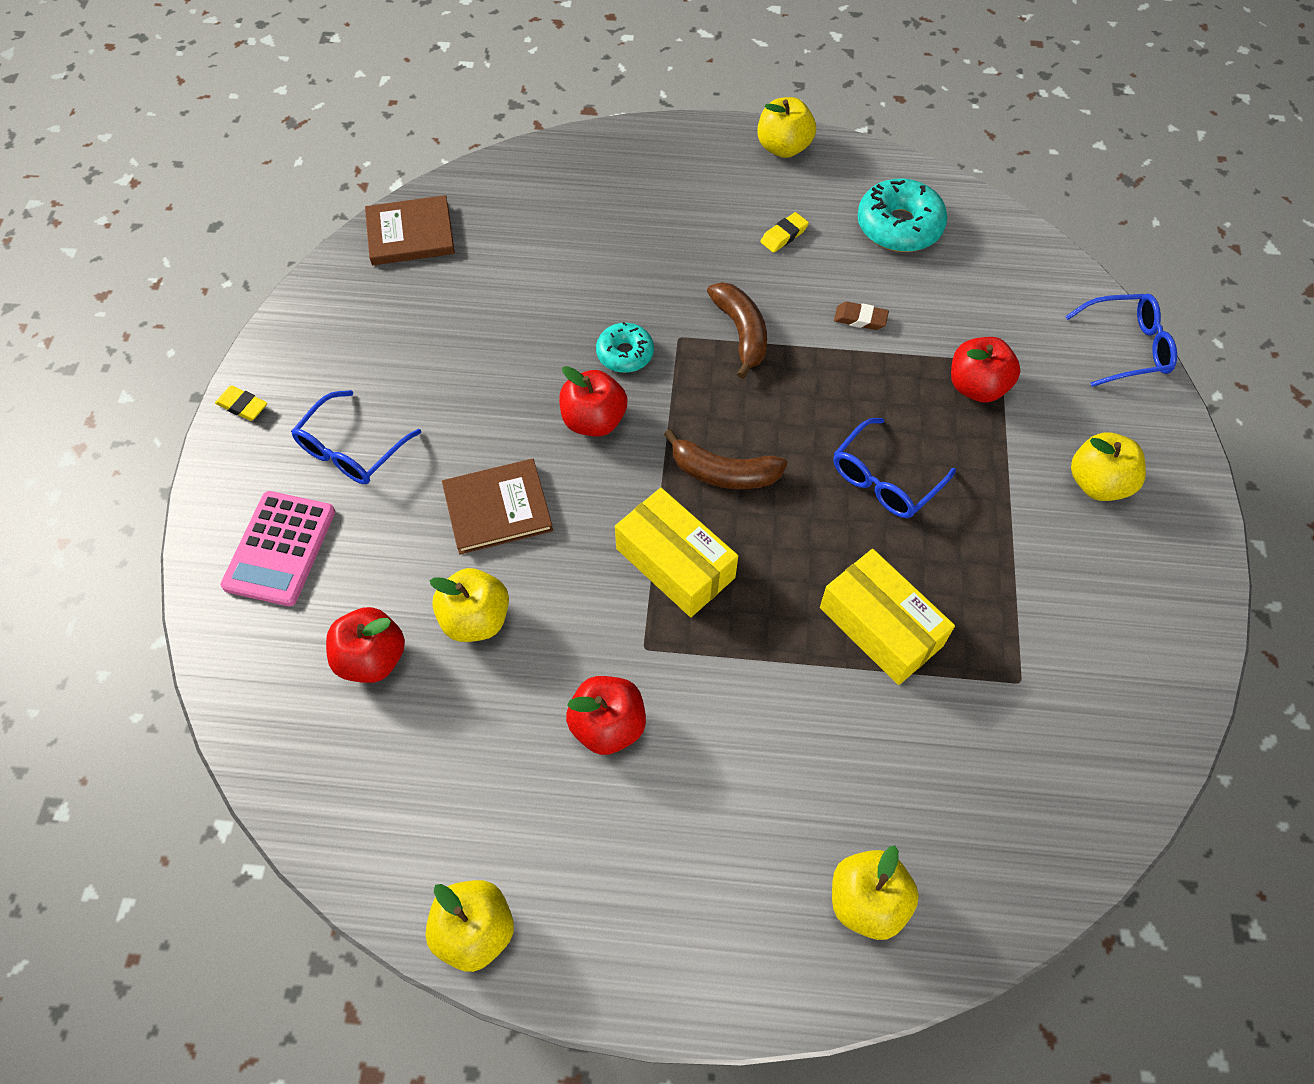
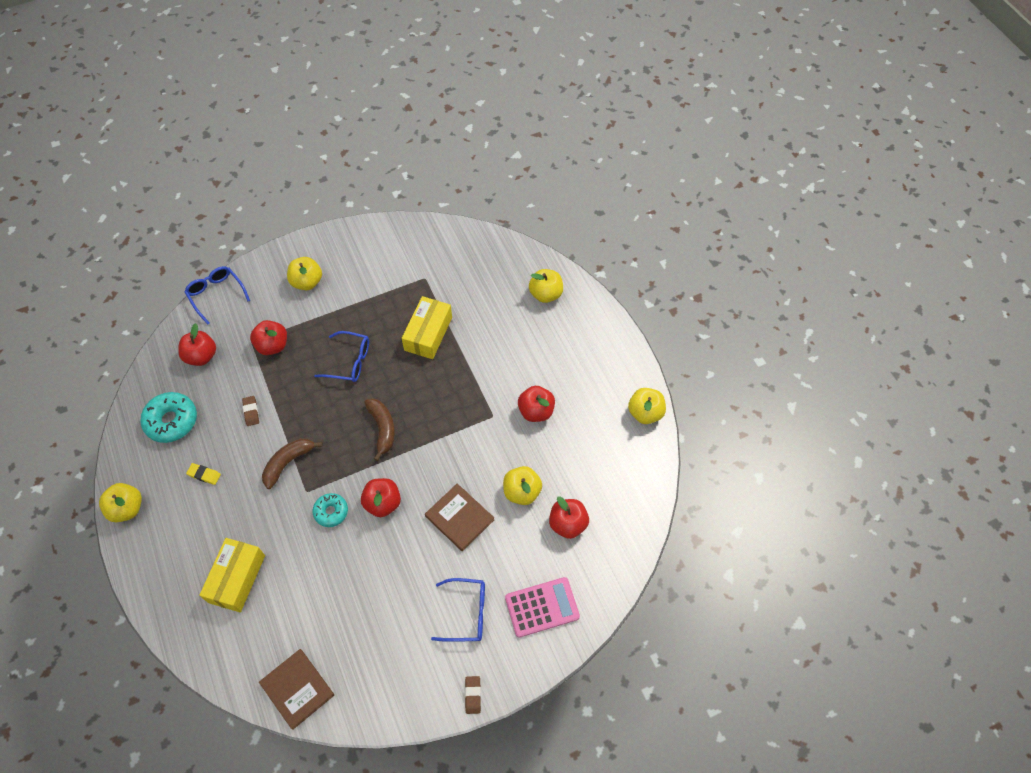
camera: 120 degrees left, 0 degrees up
yellow eraser [215,385,267,421] -> brown eraser [465,676,481,714]
yellow box [615,488,738,617] -> yellow box moved to [199,538,265,612]
none -> red apple [178,323,216,366]

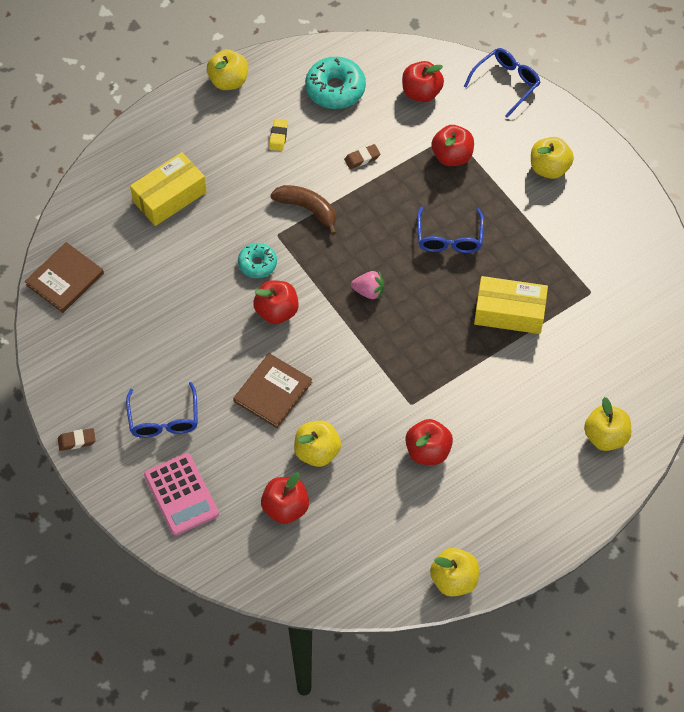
camera: 80 degrees right, 0 degrees up
yellow box [199,538,265,612] -> yellow box turned 45 degrees counterclockwise [130,152,207,226]
brown banana [364,398,395,461] -> pink strawberry [351,271,384,299]

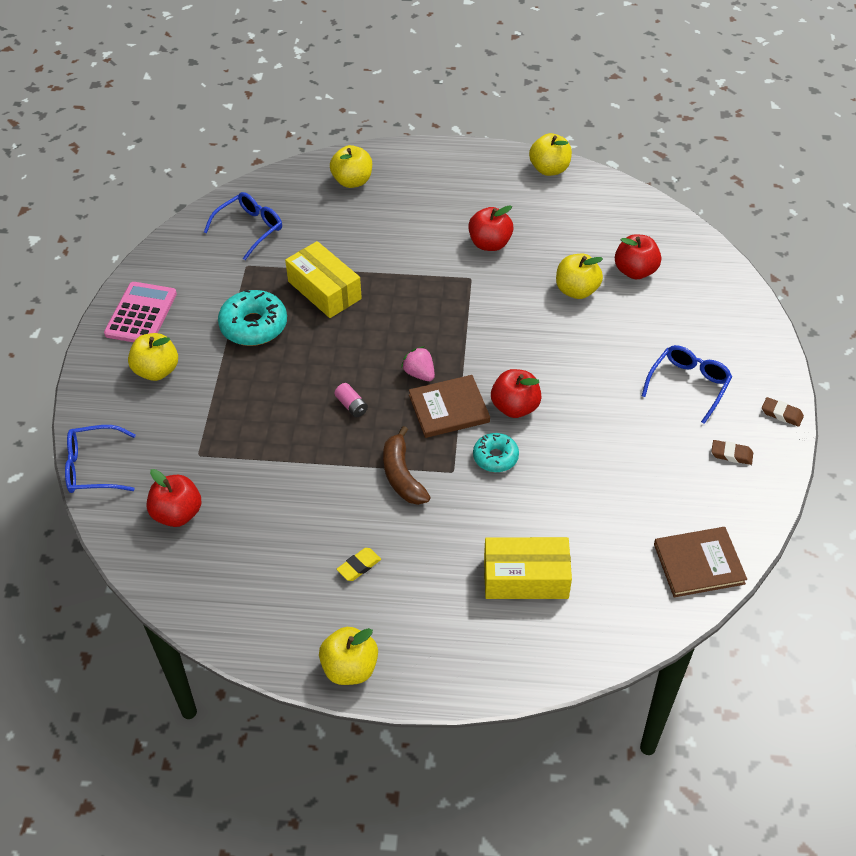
camera: 140 degrees left, 10 degrees down
pink calculator [144,453,219,536] -> pink calculator moved to [104,282,177,342]
brown book [233,353,312,428] -> brown book moved to [409,375,490,438]
turquoise donut [305,57,366,109] -> turquoise donut moved to [218,289,287,346]
brown eraser [344,144,380,169] -> brown eraser moved to [711,440,753,465]
blue glasses [417,207,484,253] -> blue glasses moved to [204,192,282,260]
red apple [431,125,474,166] -> none
none -> pink battery [334,383,368,417]

